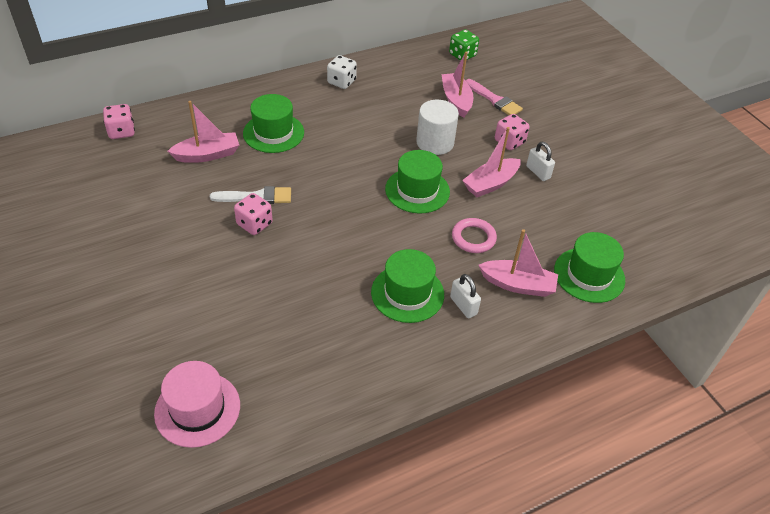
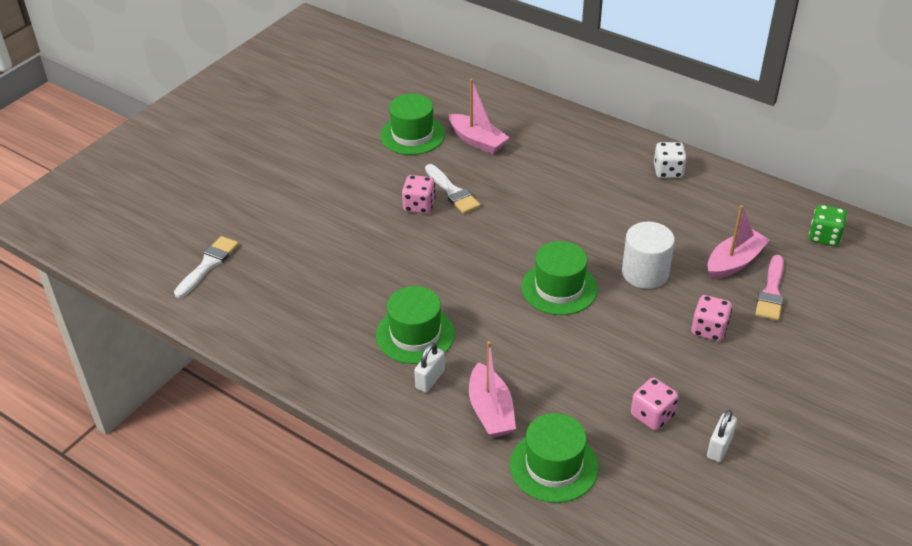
camera: 65 degrees right, 5 degrees down
pink dice [103,104,135,139] -> pink dice moved to [631,378,678,430]
pink hat [154,361,240,448] -> white brush [174,236,239,298]
green hat [243,94,304,153] -> green hat moved to [380,94,445,155]
pink ring [452,218,497,253] -> none
pink boat [462,127,521,197] -> none
white padlock [526,142,555,181] -> white padlock moved to [707,410,737,462]

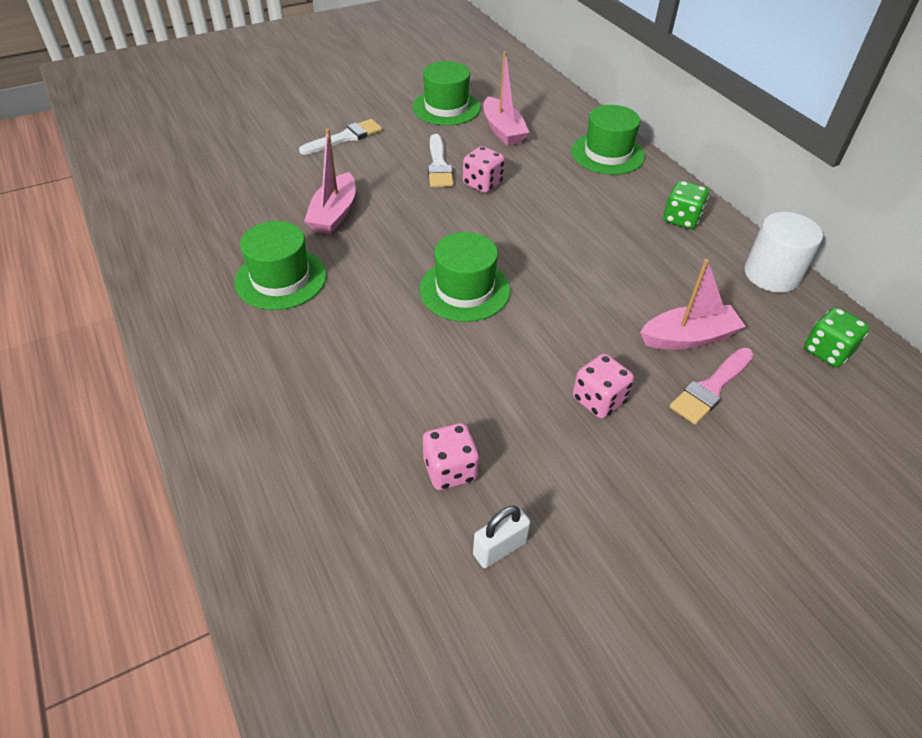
camera: 25 degrees right, 5 degrees up
white brush [174,236,239,298] -> white brush moved to [299,119,382,155]
pink dice [402,175,436,214] -> pink dice moved to [463,146,505,193]
white padlock [414,343,445,393] -> none
pink boat [469,341,516,438] -> pink boat moved to [304,128,356,235]
green hat [510,413,598,503] -> green hat moved to [571,105,645,175]
white cylinder [622,222,675,289] -> white cylinder moved to [744,212,823,293]
white dice [654,142,687,178] -> green dice [664,181,709,229]

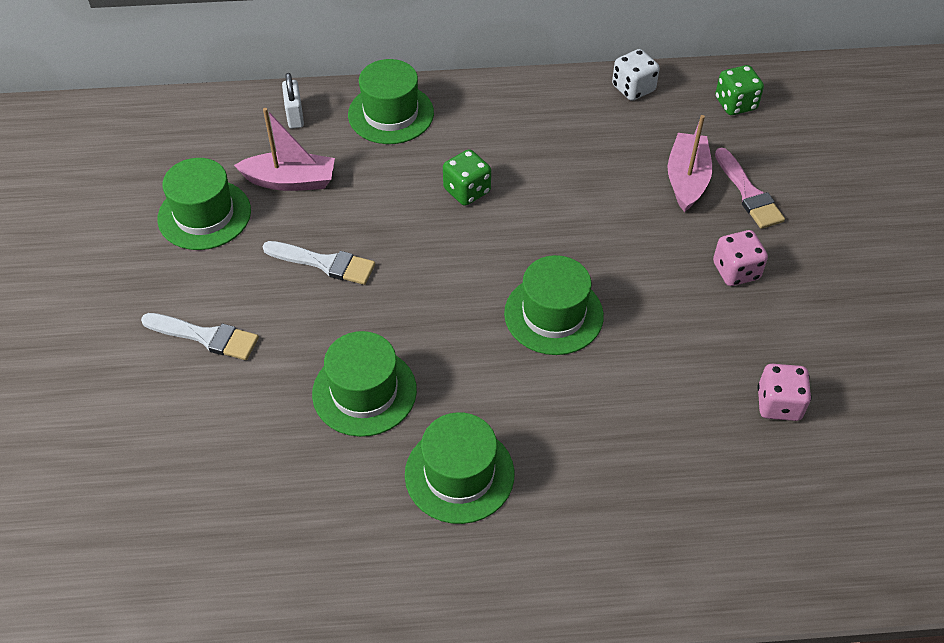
camera: 65 degrees left, 5 degrees up
white brush [299,119,382,155] -> white brush turned 120 degrees clockwise [141,313,259,360]
pink boat [304,128,356,235] -> green hat [312,331,417,437]
pink dice [463,146,505,193] -> none
white padlock [473,506,531,568] -> white padlock moved to [282,73,304,129]
green dice [664,181,709,229] -> green dice moved to [443,149,491,206]
white cylinder [744,212,823,293] -> white dice [612,49,660,101]

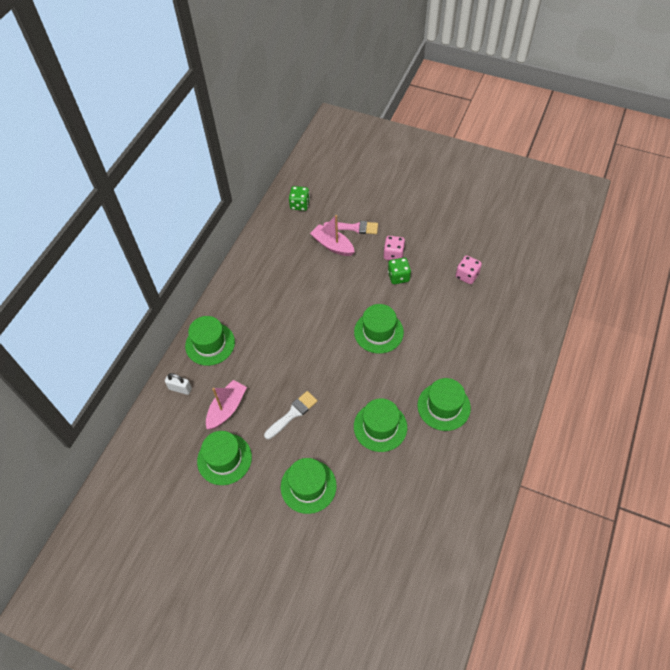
camera: 60 degrees left, 5 degrees up
white brush [141,313,259,360] -> green hat [280,458,337,514]
green dice [443,149,491,206] -> green dice moved to [388,258,411,284]
white dice [612,49,660,101] -> none

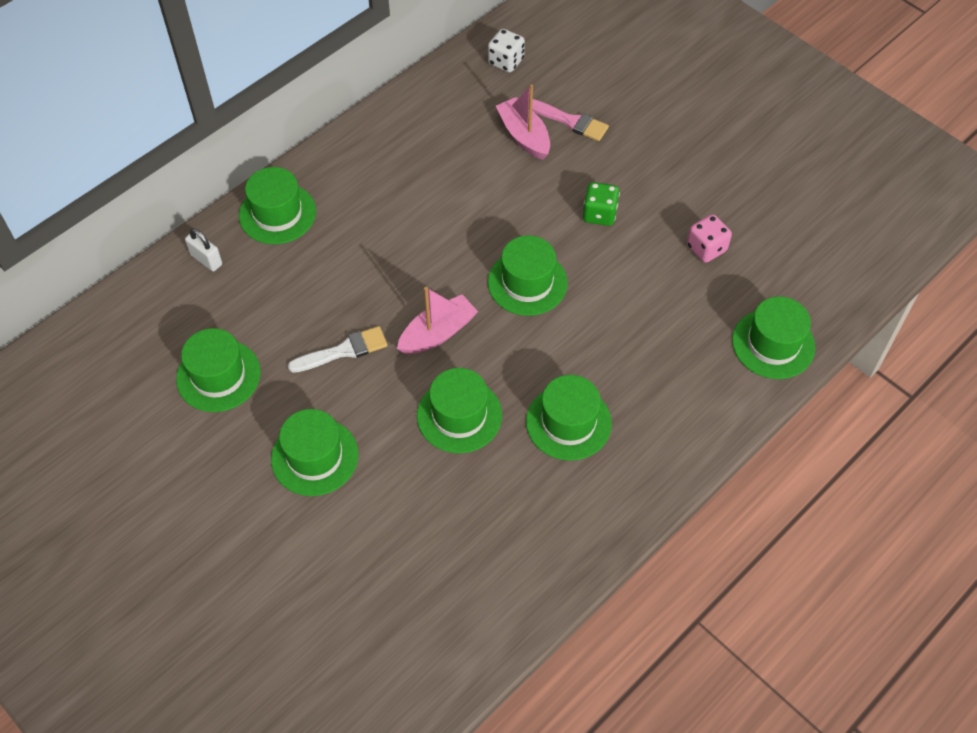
camera: 20 degrees right, 0 degrees up
pink boat [206,380,247,429] -> pink boat moved to [397,287,478,354]
green dice [289,186,310,211] -> white dice [488,29,525,73]
pink dice [384,236,405,260] -> none
none -> green hat [732,296,815,379]

